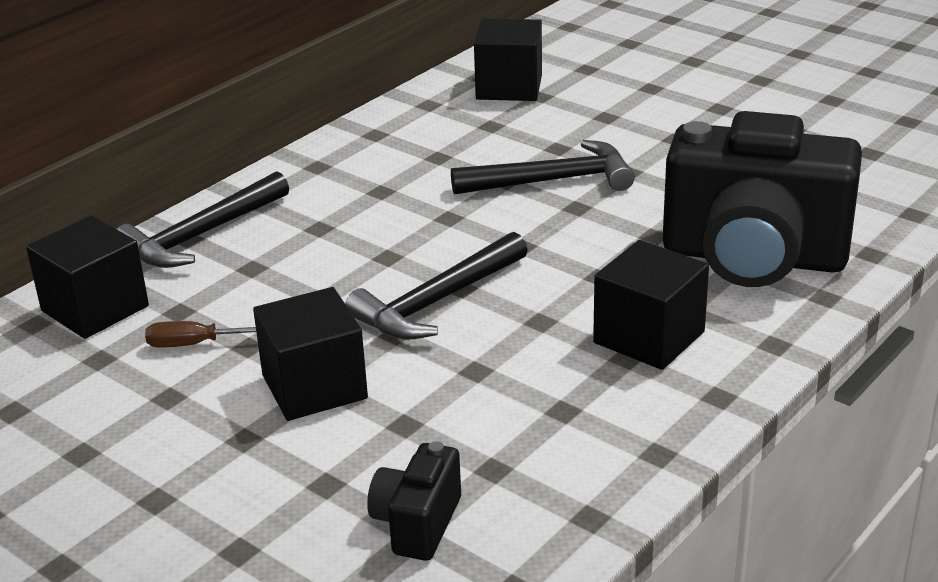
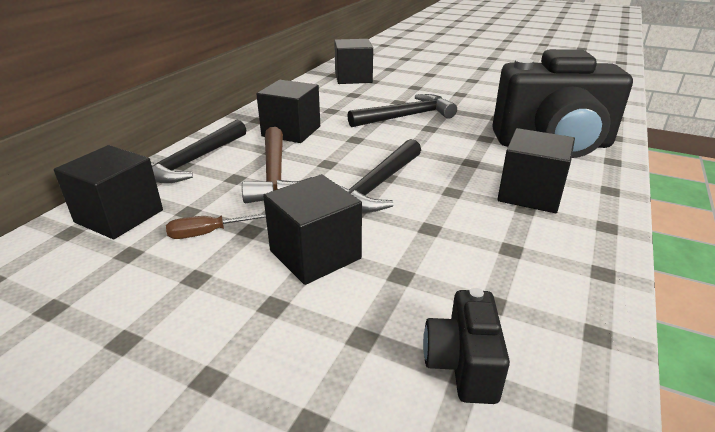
camera: 15 degrees left, 0 degrees up
none -> brown hammer [242,127,312,203]
none -> black cube [256,80,320,143]

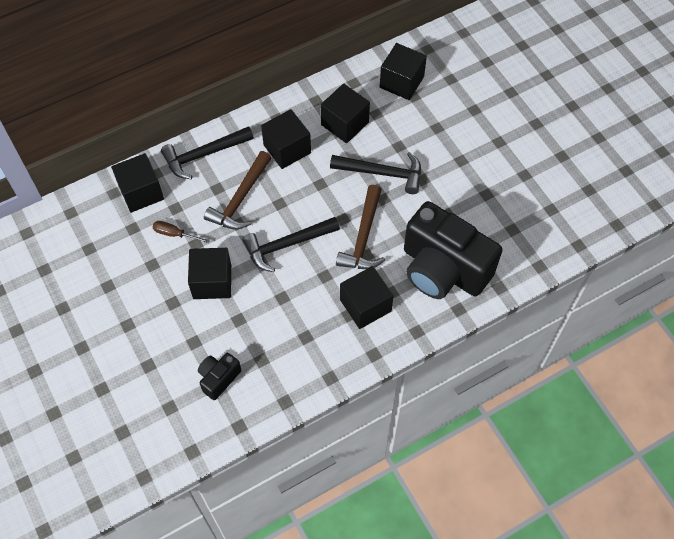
camera: 35 degrees right, 30 degrees up
none -> black cube [321,83,370,143]
none -> brown hammer [336,185,385,269]

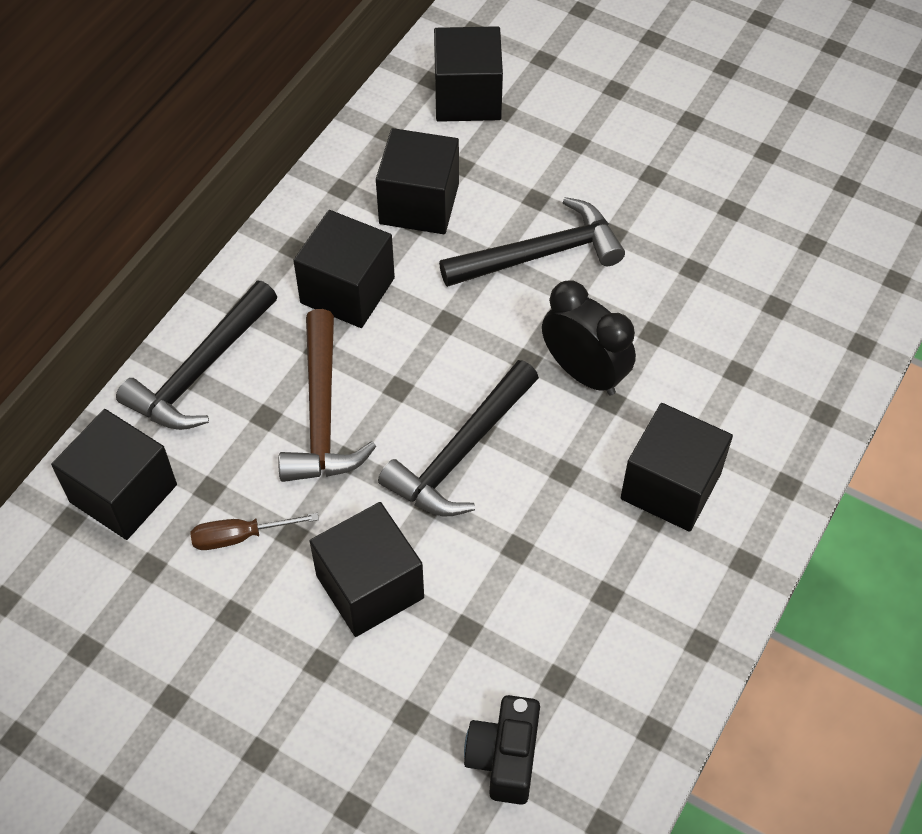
camera: 30 degrees left, 5 degrees down
brown hammer [336,185,385,269] -> black clock [542,280,636,396]
black camera [404,201,502,299] -> none

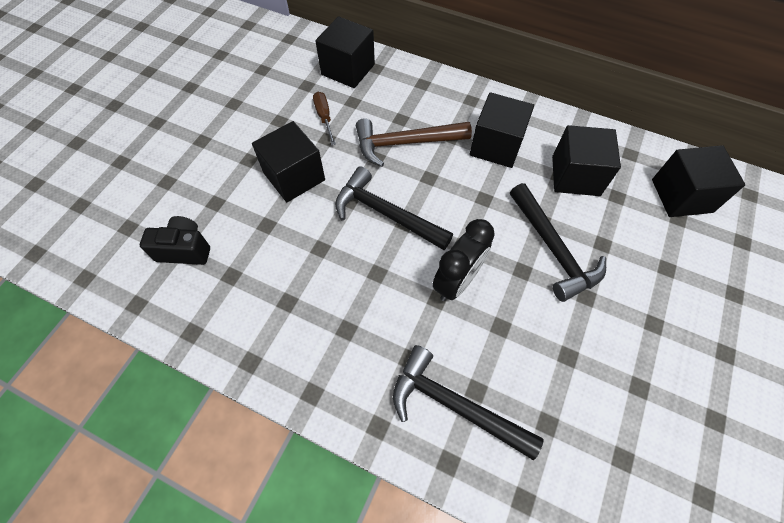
camera: 85 degrees right, 5 degrees up
black hammer [116,281,277,430] -> black hammer moved to [393,345,544,460]
black cube [621,403,733,532] -> none

